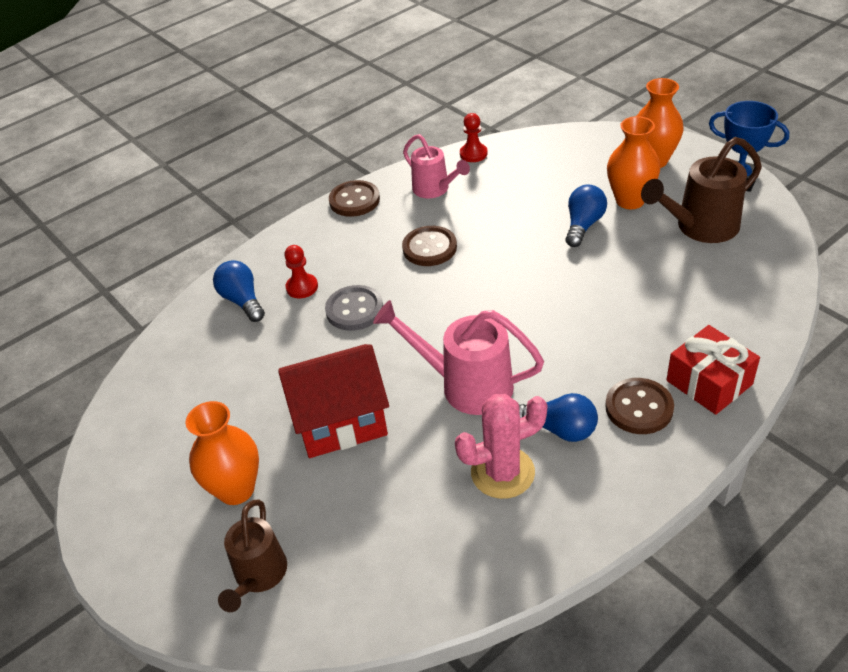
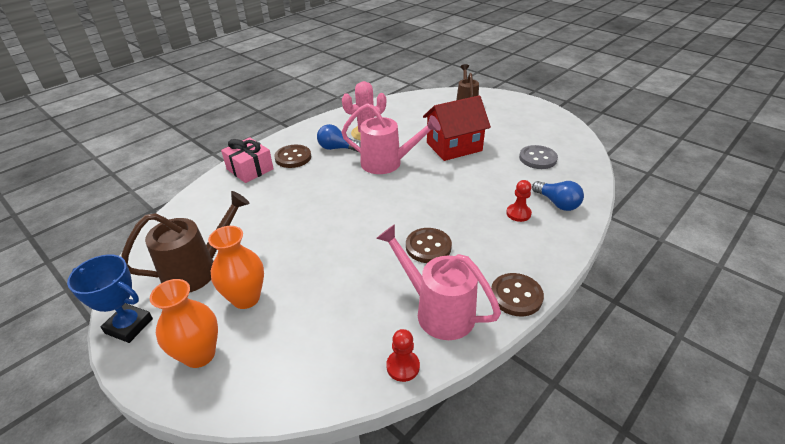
camera: 170 degrees right, 5 degrees down
orange vase [186,401,259,505] -> none
grey button [325,285,383,331] -> grey button moved to [519,145,558,169]
pink watering can [403,134,470,198] -> pink watering can [376,224,501,340], size x1.51
blue light bulb [566,185,607,247] -> none
red gift [667,325,760,415] -> pink gift [221,137,274,183]

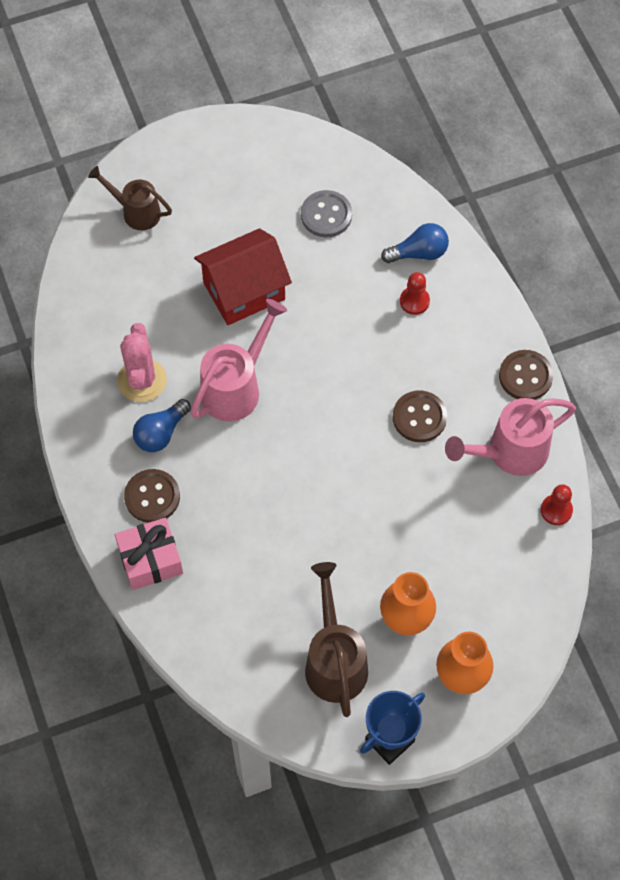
camera: 65 degrees left, 25 degrees up
red house [423,95,491,161] -> red house turned 60 degrees clockwise [194,228,292,325]

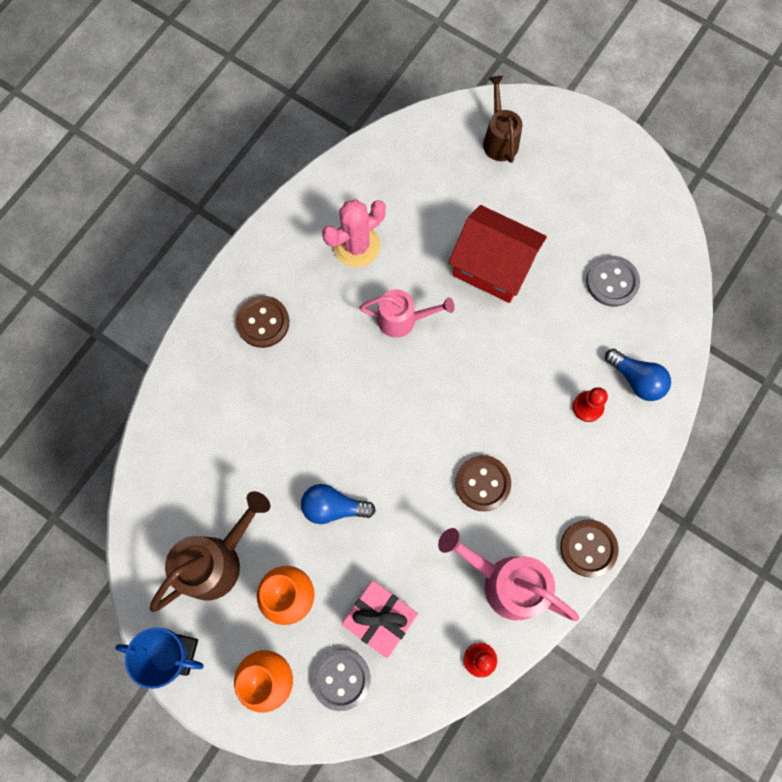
camera: 55 degrees right, 10 degrees up
pink gift [115,518,183,590] -> pink gift moved to [342,580,418,658]
blue light bulb [133,399,191,452] -> blue light bulb moved to [301,484,376,524]
pink watering can [190,299,287,422] -> pink watering can [359,289,455,338], size x0.66
none -> grey button [312,649,371,711]

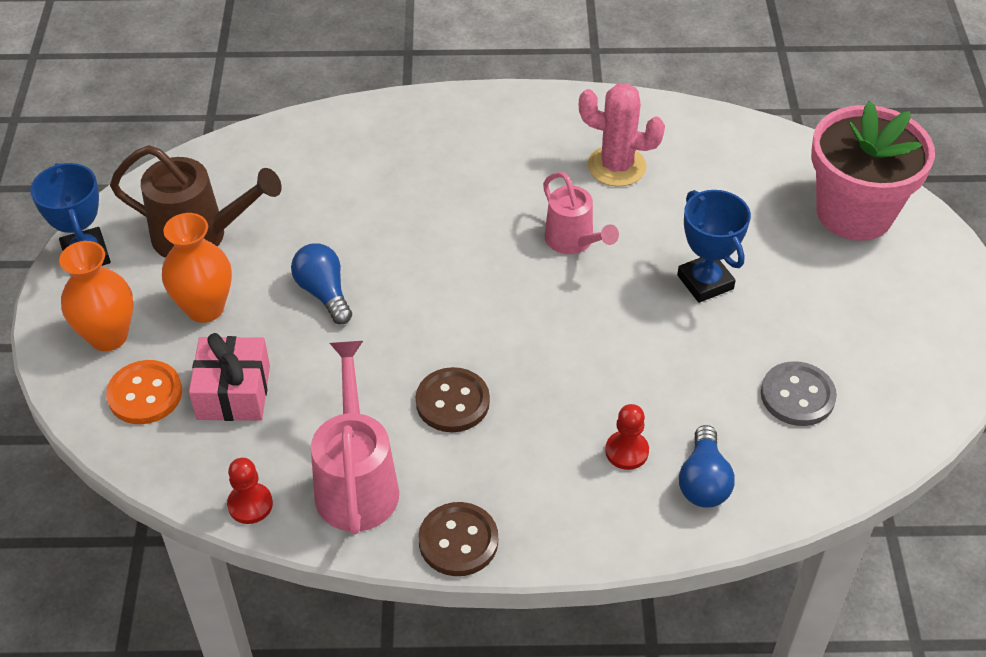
camera: 55 degrees right, 25 degrees down
brown button [236,296,290,348] -> none
grey button [312,649,371,711] -> orange button [106,360,182,424]
red house [448,205,547,303] -> blue trophy [677,190,751,303]
brown watering can [483,76,523,163] -> pink flower pot [811,101,935,241]

